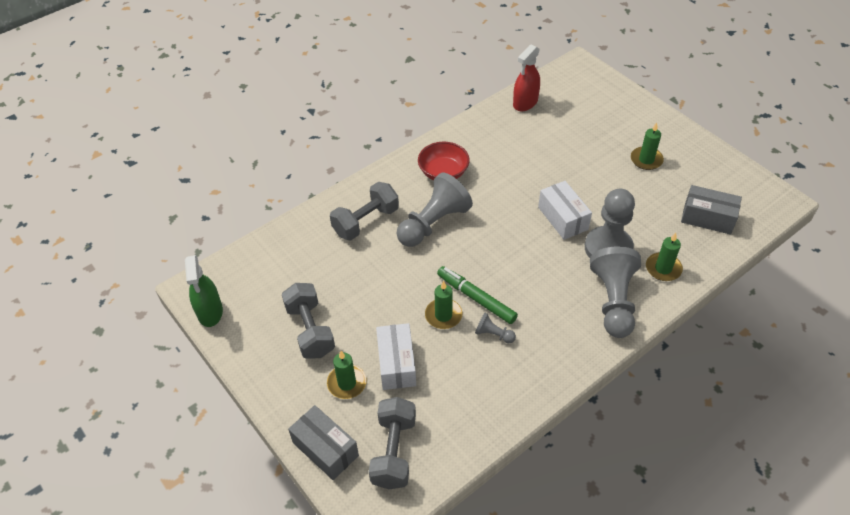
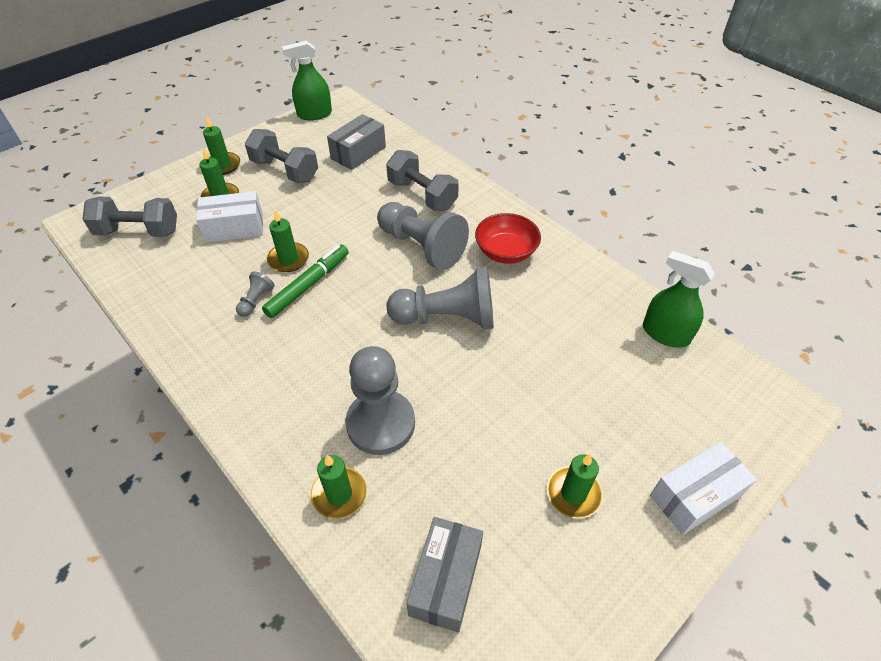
camera: 85 degrees right, 0 degrees up
grey dumbbell [282,283,335,359] -> grey dumbbell turned 60 degrees clockwise [245,129,318,183]
grey box [288,405,359,480] -> grey box moved to [327,114,386,170]
red spray bottle [513,45,540,111] -> green spray bottle [643,251,715,347]
white box [538,181,592,240] -> white box moved to [650,441,757,535]
grey pawn [590,246,641,338] -> grey pawn moved to [387,266,494,329]
none -> green candle [203,116,240,175]

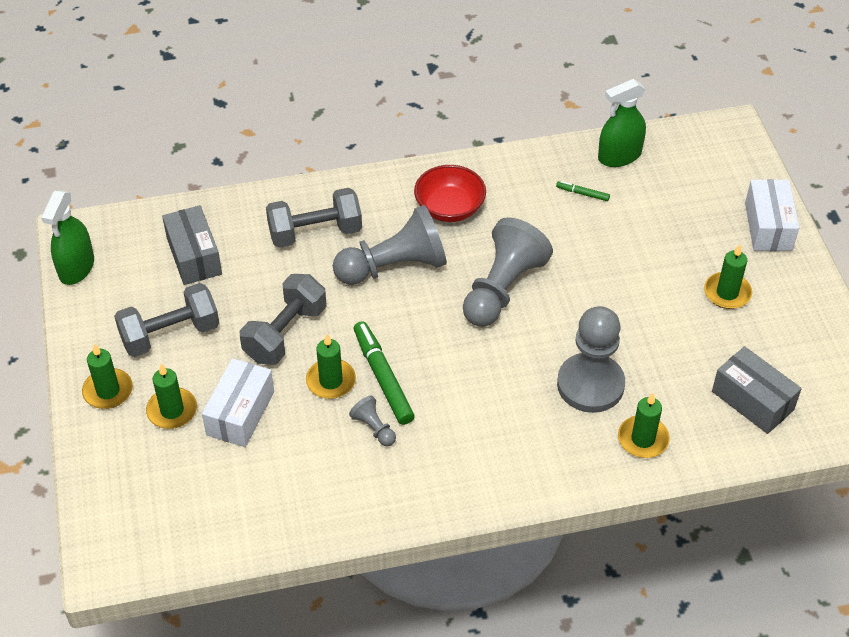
camera: 60 degrees left, 0 degrees up
grey dumbbell [82,197,177,237] -> grey dumbbell moved to [240,274,327,365]
none -> green marker [556,181,610,201]

